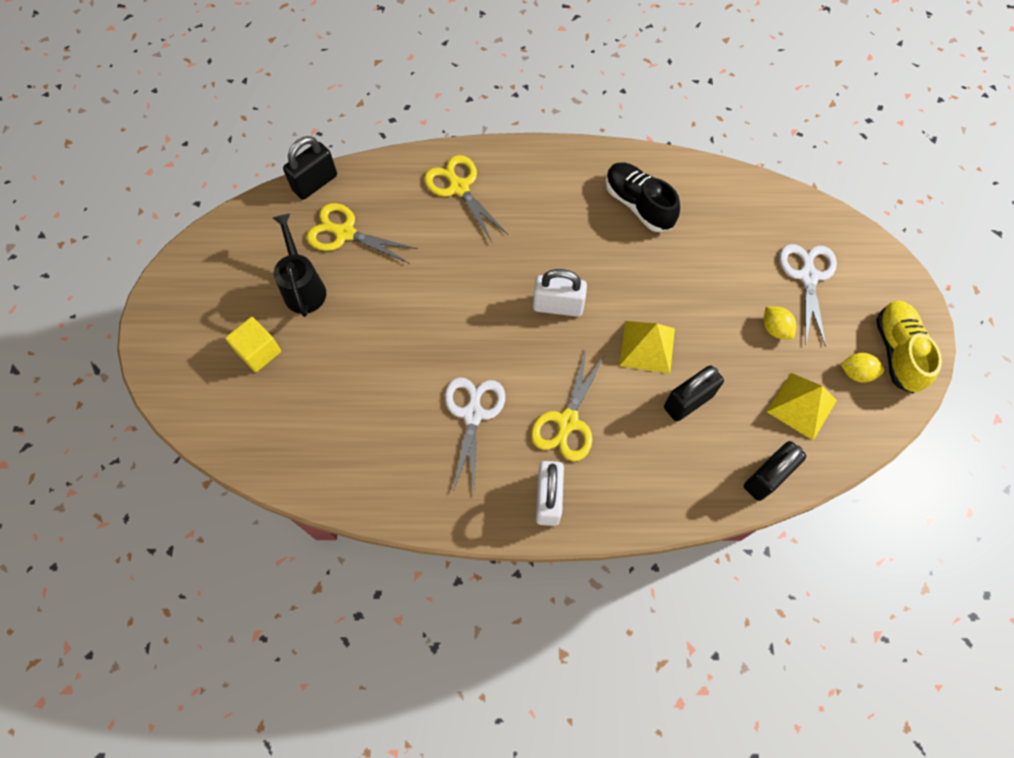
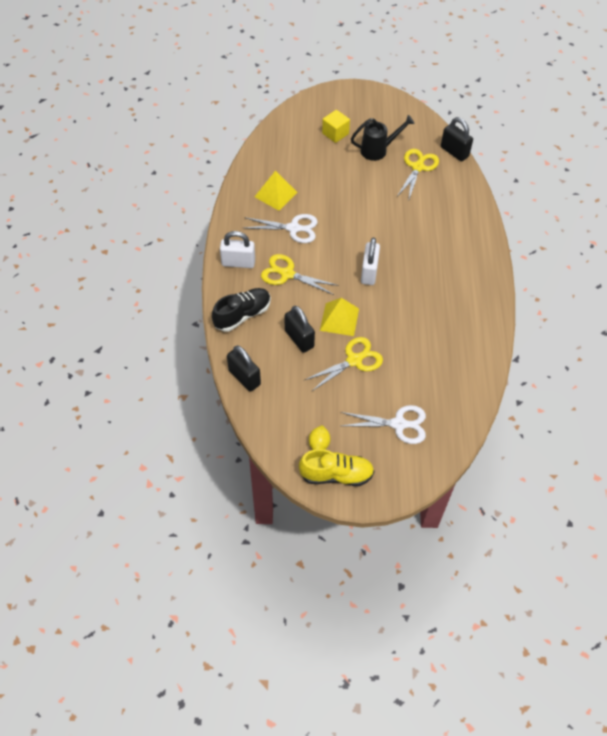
camera: 90 degrees right, 10 degrees down
yellow scissors [424,155,508,242] -> yellow scissors moved to [305,337,383,391]
black shoe [605,163,680,232] -> black shoe moved to [212,288,271,332]
yellow lemon [764,306,796,340] -> none
yellow pyramid [767,373,837,440] -> yellow pyramid moved to [255,170,298,211]

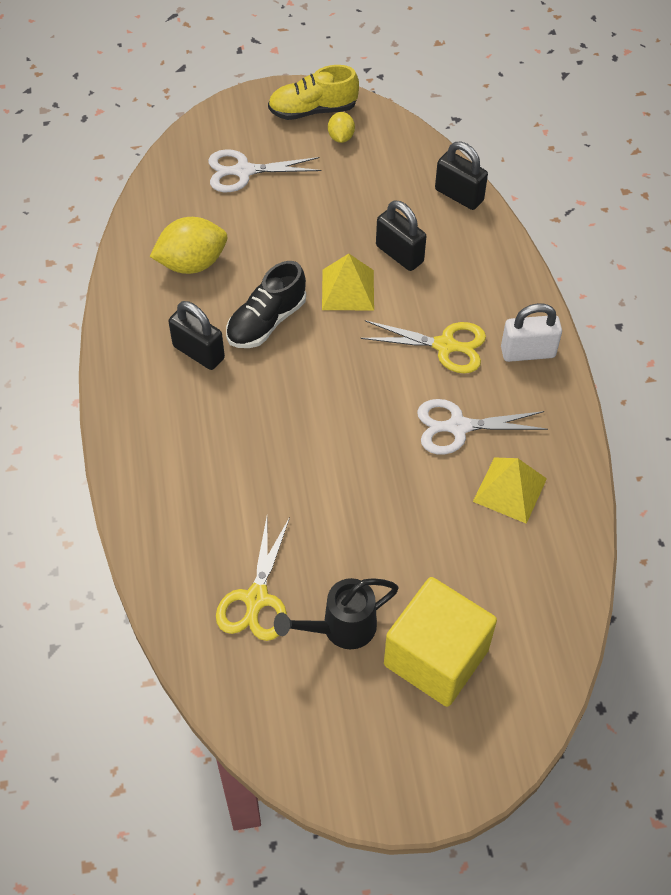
camera: 170 degrees right, 0 degrees up
black shoe [212,288,271,332] -> black shoe moved to [226,261,306,348]
yellow scissors [305,337,383,391] -> none
yellow cube [322,110,350,143] -> yellow cube [384,577,497,707], size x1.90
white padlock [361,238,380,285] -> none
black padlock [441,117,473,161] -> black padlock moved to [168,301,225,370]
none -> yellow lemon [150,217,227,274]

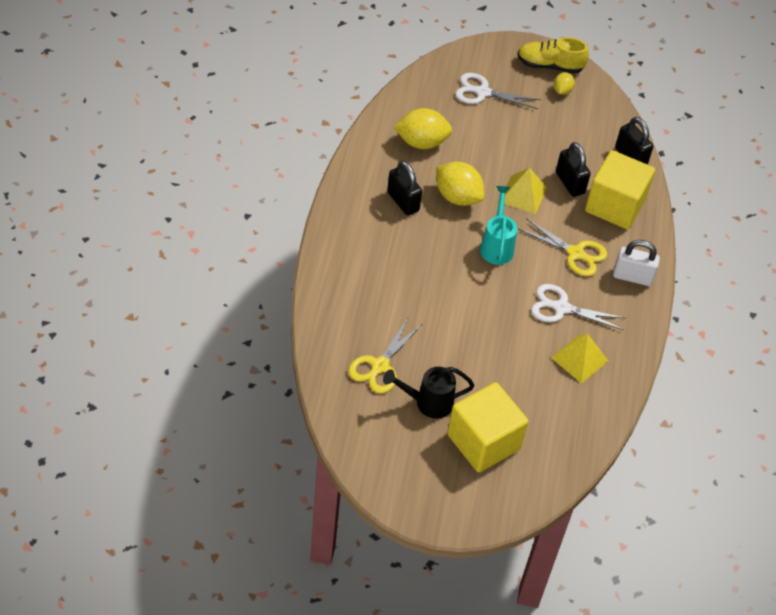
camera: 15 degrees right, 5 degrees down
black shoe [226,261,306,348] -> yellow lemon [436,162,484,206]
none -> turquoise watering can [480,186,517,265]
none -> yellow cube [585,150,655,229]

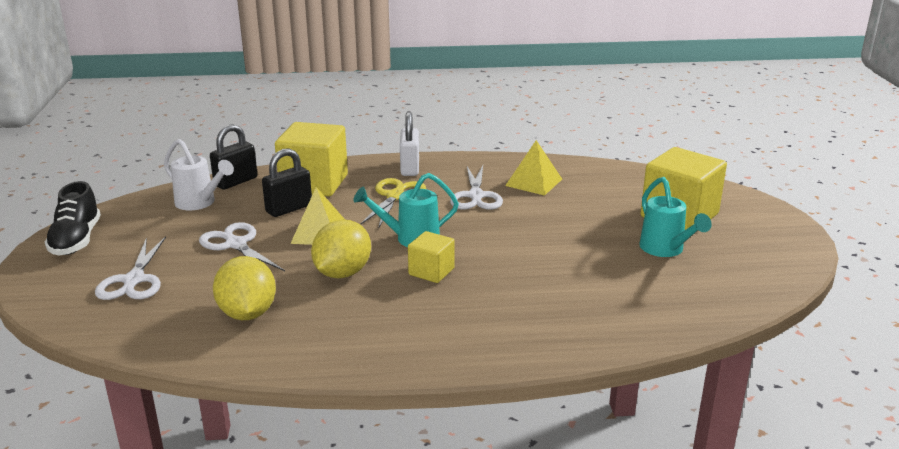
camera: 100 degrees left, 25 degrees down
yellow scissors [348,318,422,394] -> none
black watering can [383,367,474,419] -> turquoise watering can [639,177,712,257]
black padlock [387,161,422,216] -> none
yellow shoe [518,37,589,74] -> black shoe [45,181,101,256]
yellow lemon [554,72,575,95] -> none
none -> white watering can [164,139,234,210]
none -> white scissors [199,222,285,271]
none -> yellow cube [408,231,455,283]

